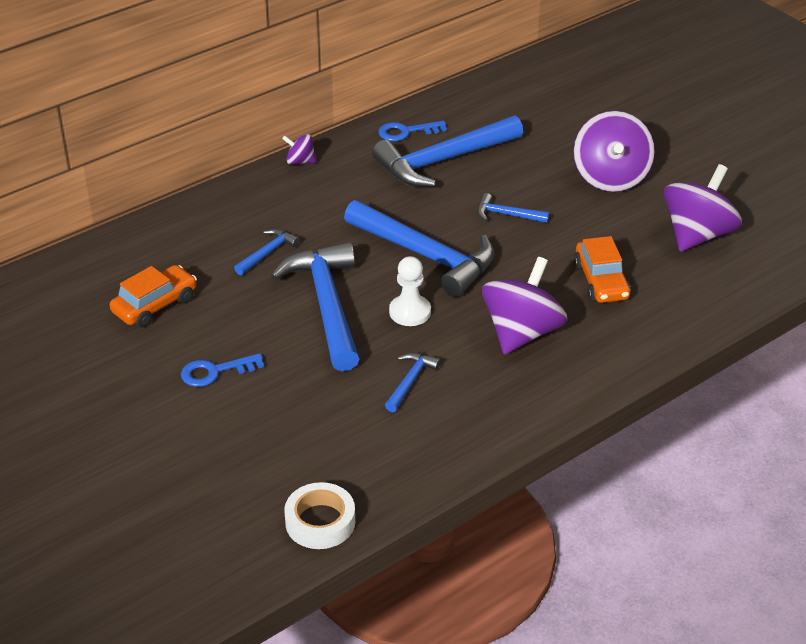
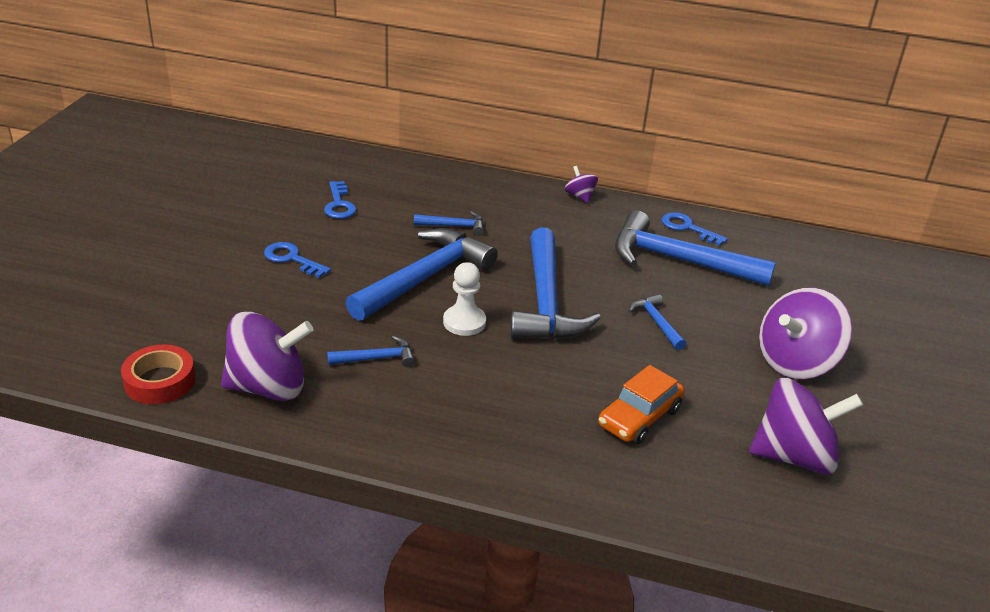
camera: 50 degrees right, 5 degrees down
orange car [110,265,197,327] -> blue key [324,181,357,219]
white tape [284,482,355,549] -> red tape [121,344,196,404]
purple spinning top [482,257,568,354] -> purple spinning top moved to [221,312,313,401]

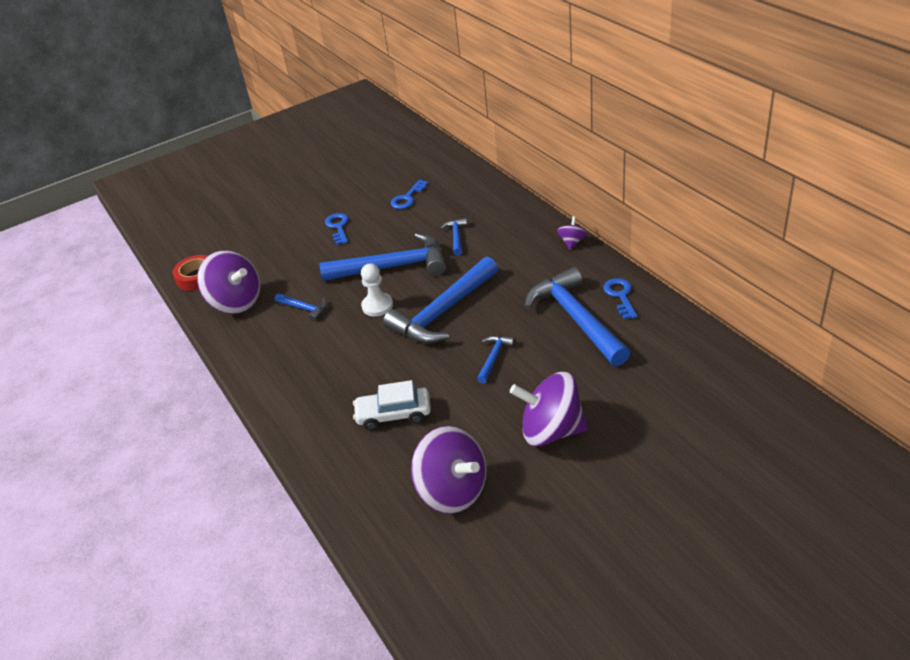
camera: 50 degrees right, 5 degrees up
blue hammer [414,211,484,236] -> blue hammer turned 135 degrees counterclockwise [440,218,467,256]
orange car [598,365,685,444] -> white car [353,380,431,430]

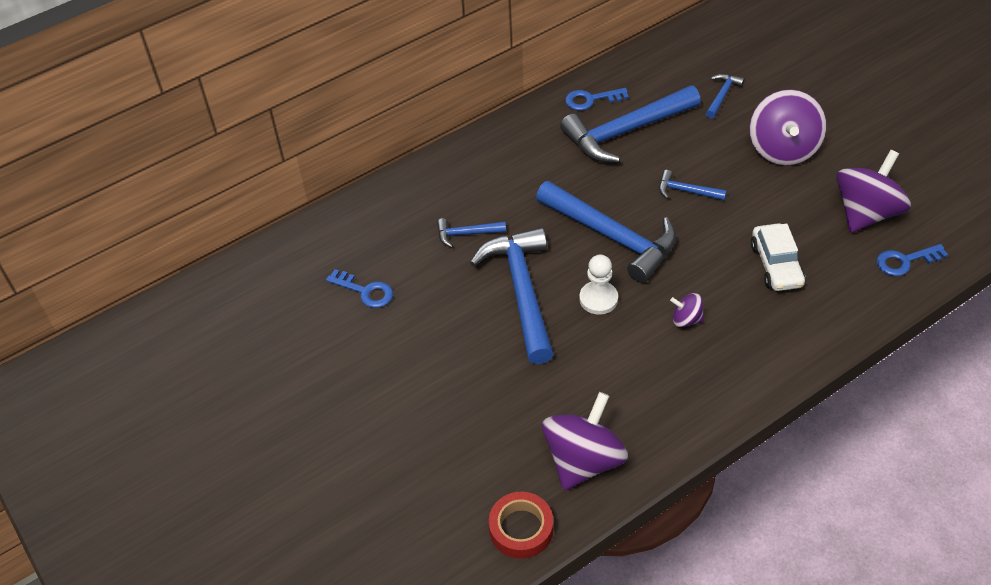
camera: 95 degrees left, 10 degrees up
blue hammer [274,293,327,321] -> blue hammer moved to [706,74,745,119]
blue key [325,213,349,245] -> blue key moved to [877,244,948,276]
purple spinning top [557,216,587,249] -> purple spinning top moved to [670,293,704,327]

